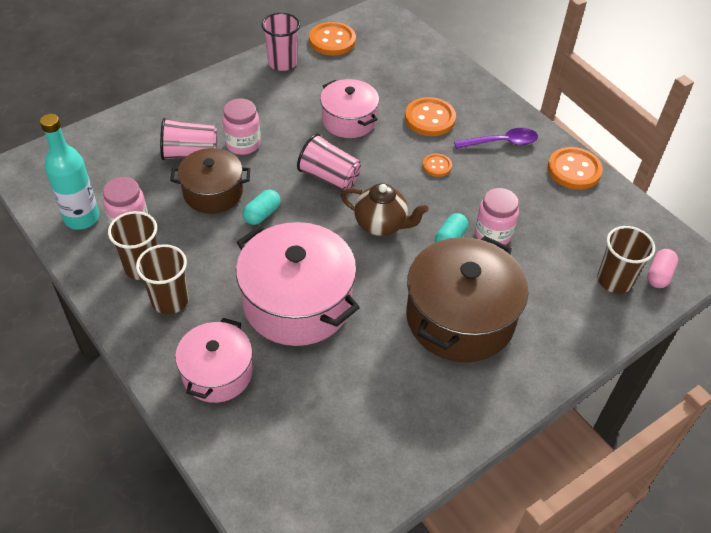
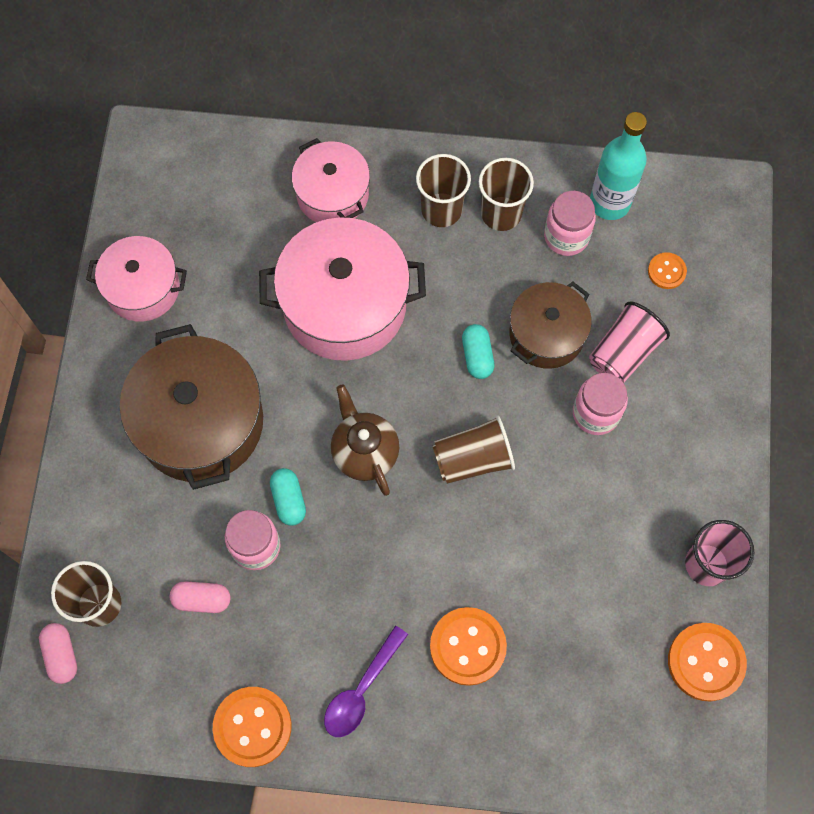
camera: 135 degrees right, 20 degrees up
pink cup [297,134,361,190] -> brown cup [432,416,515,484]
pink pot [320,79,379,138] -> pink pot moved to [86,236,187,322]
brown teapot [341,183,428,236] -> brown teapot turned 90 degrees clockwise [331,384,399,496]
orange button [423,153,452,177] -> orange button moved to [648,252,687,289]
none -> pink capsule [170,581,230,613]

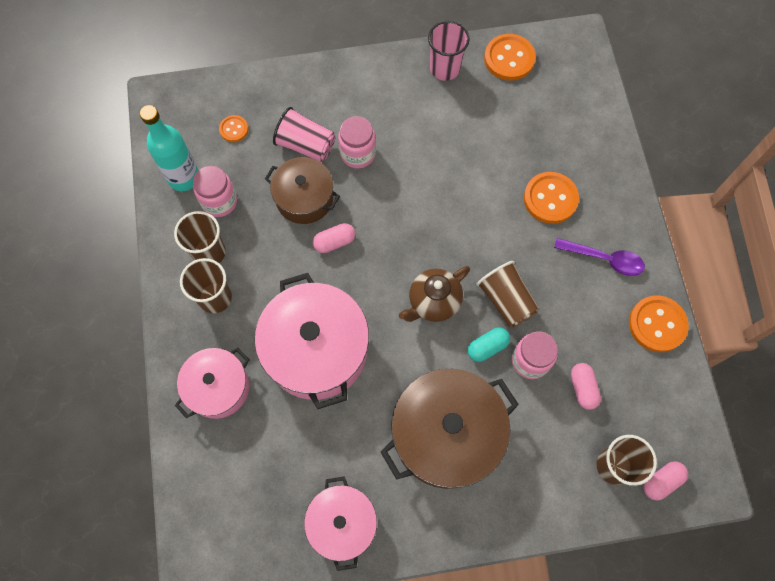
camera: 105 degrees left, 0 degrees up
brown cup [432,416,515,484] -> brown cup moved to [477,261,539,328]
turquoise capsule [462,324,494,379] -> pink capsule [313,223,355,253]

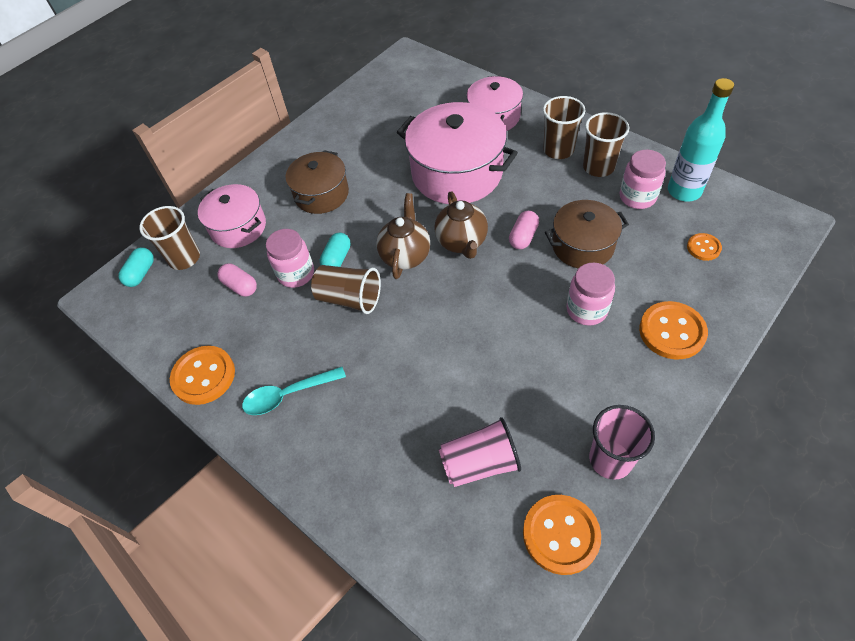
camera: 145 degrees right, 15 degrees down
pink cup [273,107,335,162] -> pink cup moved to [439,417,521,487]
pink pot [304,477,377,571] -> pink pot moved to [198,184,266,248]
brown pot [381,369,519,489] -> brown pot [286,150,349,214], size x0.61
orange button [524,172,579,224] -> orange button moved to [639,301,708,359]
purple spoon [554,238,645,276] -> turquoise spoon [242,367,346,415]
pink capsule [644,461,688,500] -> turquoise capsule [118,247,154,287]
none -> brown teapot [434,191,488,259]

